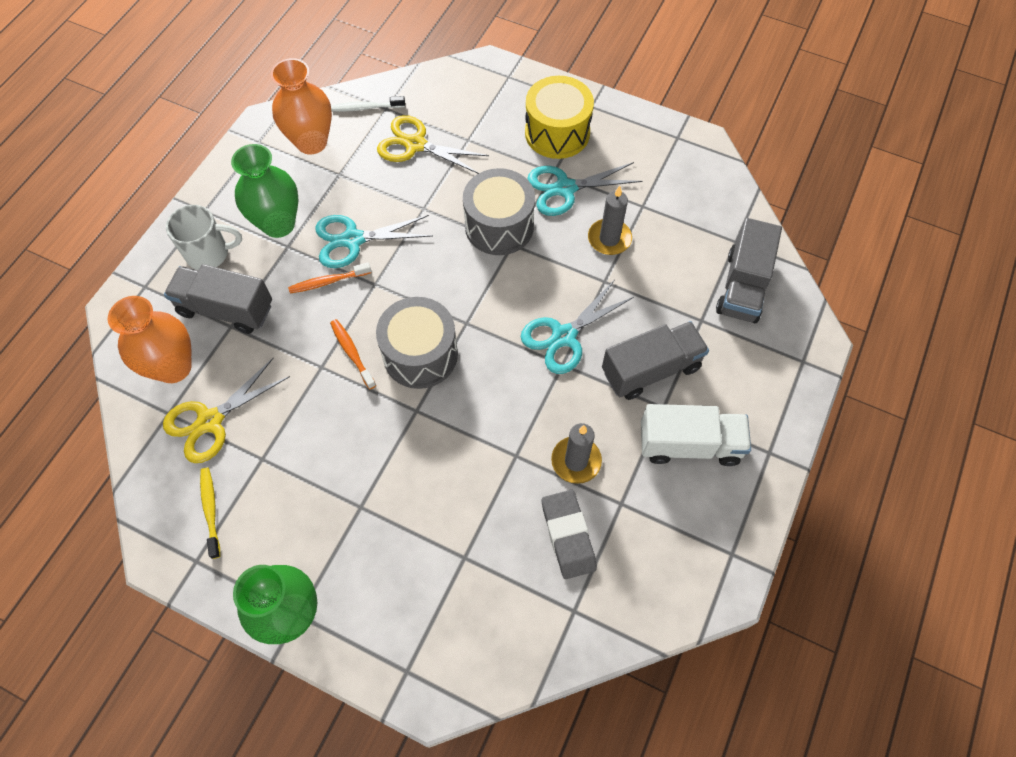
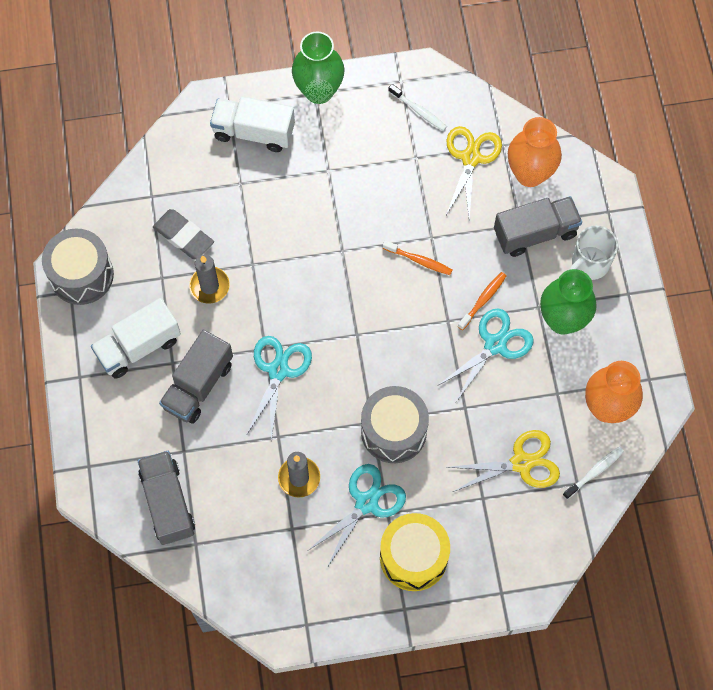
camera: 145 degrees right, 5 degrees up
yellow toothbrush [200,468,220,559] -> white toothbrush [388,84,447,131]
grey drum [376,297,458,389] -> grey drum moved to [42,228,114,305]
none -> white truck [210,96,295,152]

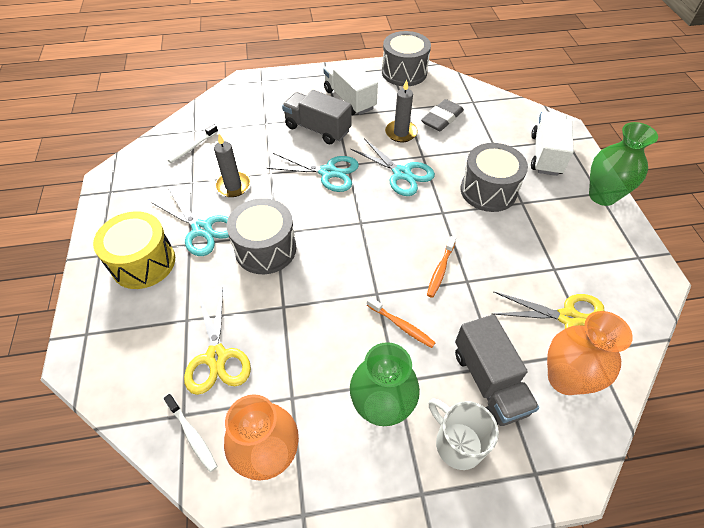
camera: 90 degrees right, 15 degrees down
grey truck [138,451,195,545] -> none
white toothbrush [388,84,447,131] -> white toothbrush moved to [168,124,218,163]
turquoise scissors [437,309,534,402] -> turquoise scissors moved to [350,138,435,196]
none -> grey drum [461,143,528,212]

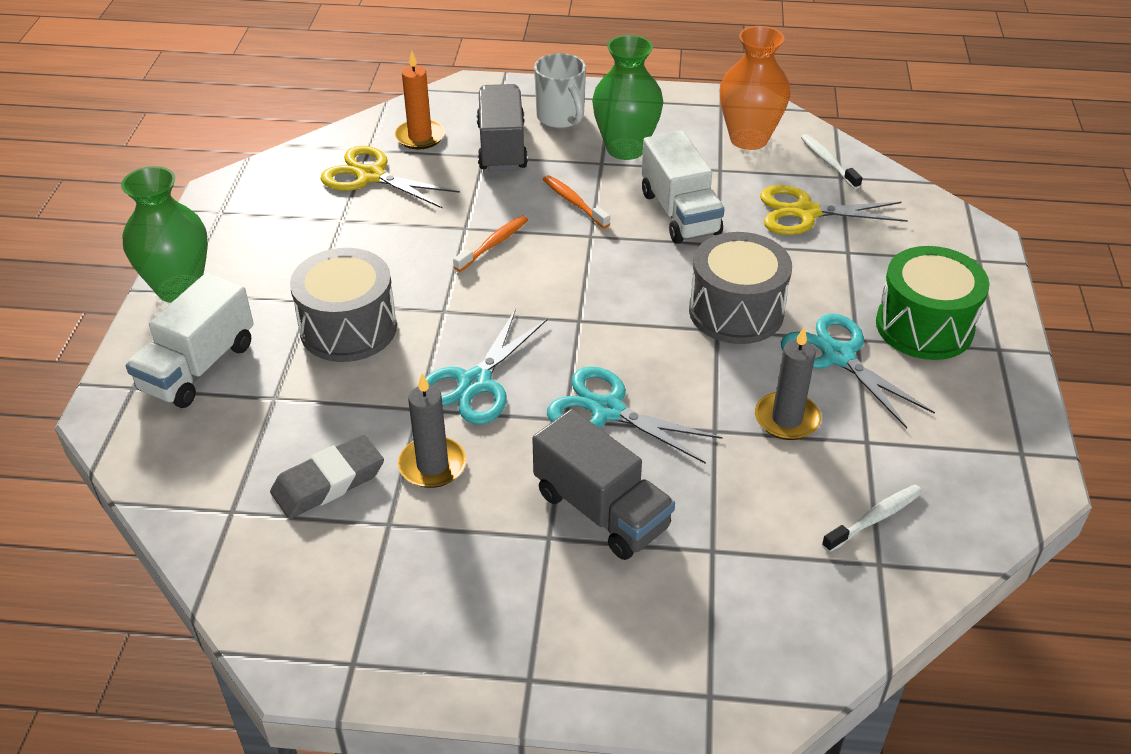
camera: 165 degrees left, 10 degrees down
yellow drum [93,211,175,289] -> green drum [876,246,989,360]
yellow scissors [184,288,251,395] -> yellow scissors turned 90 degrees counterclockwise [760,185,908,235]
white truck [323,60,378,115] -> white truck moved to [642,131,725,243]
turquoise scissors [350,138,435,196] -> turquoise scissors turned 120 degrees counterclockwise [425,309,548,425]
grey drum [382,31,431,86] -> none
orange vase [547,311,633,395] -> orange candle [394,51,445,149]

